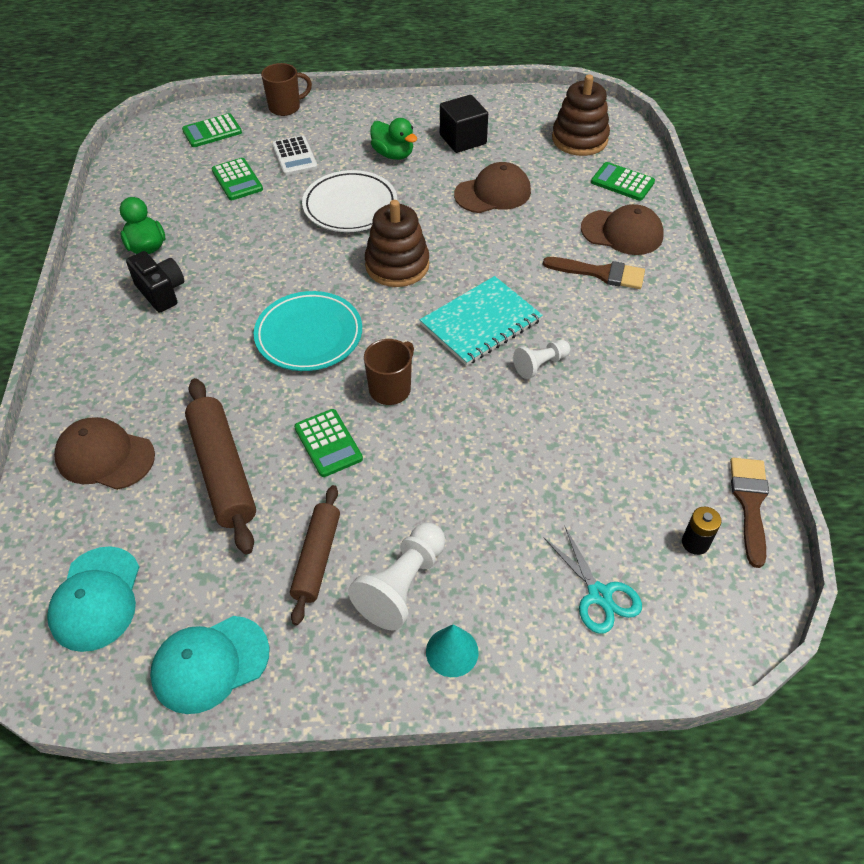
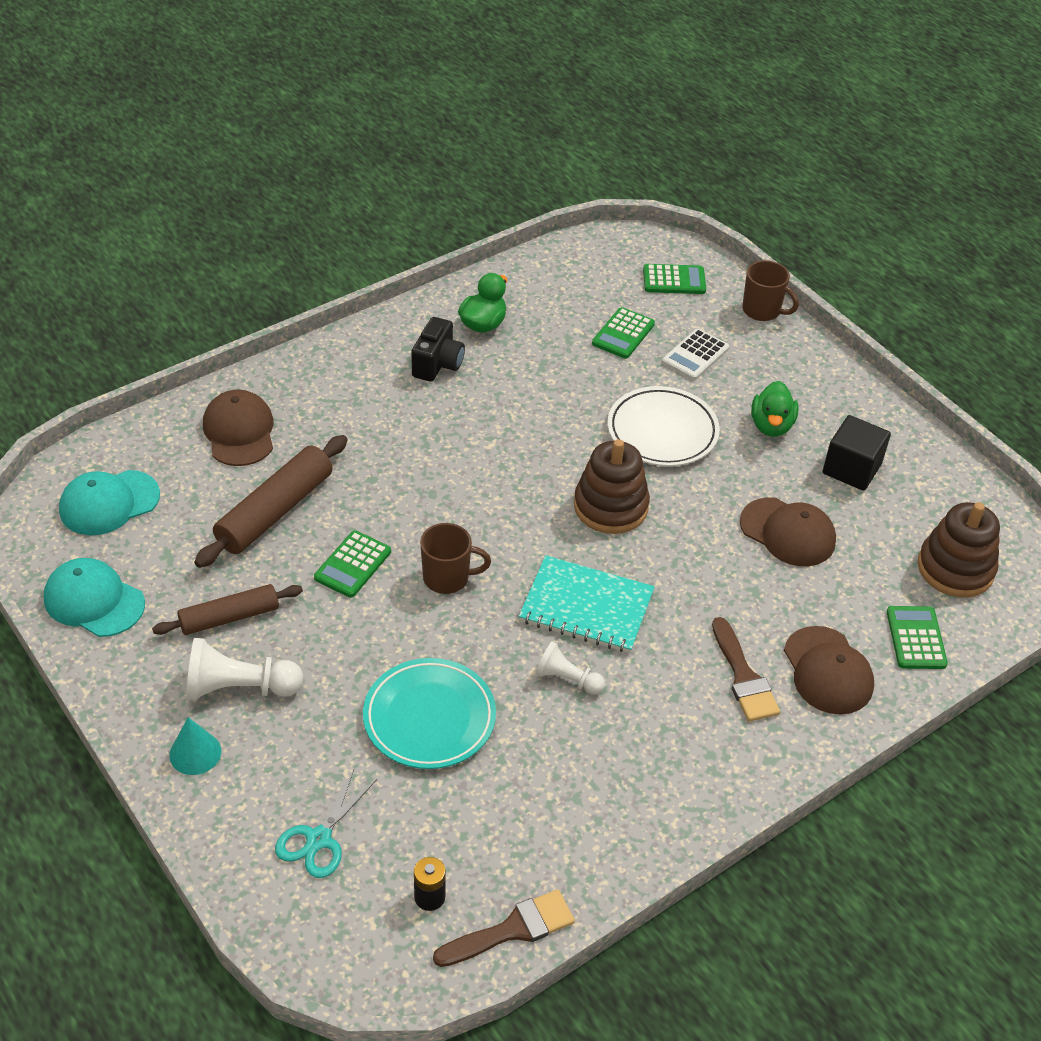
camera: 55 degrees right, 5 degrees down
green calculator [182,113,242,147] -> green calculator turned 150 degrees clockwise [643,264,706,294]
turquoise plate [254,291,362,371] -> turquoise plate moved to [363,658,496,769]

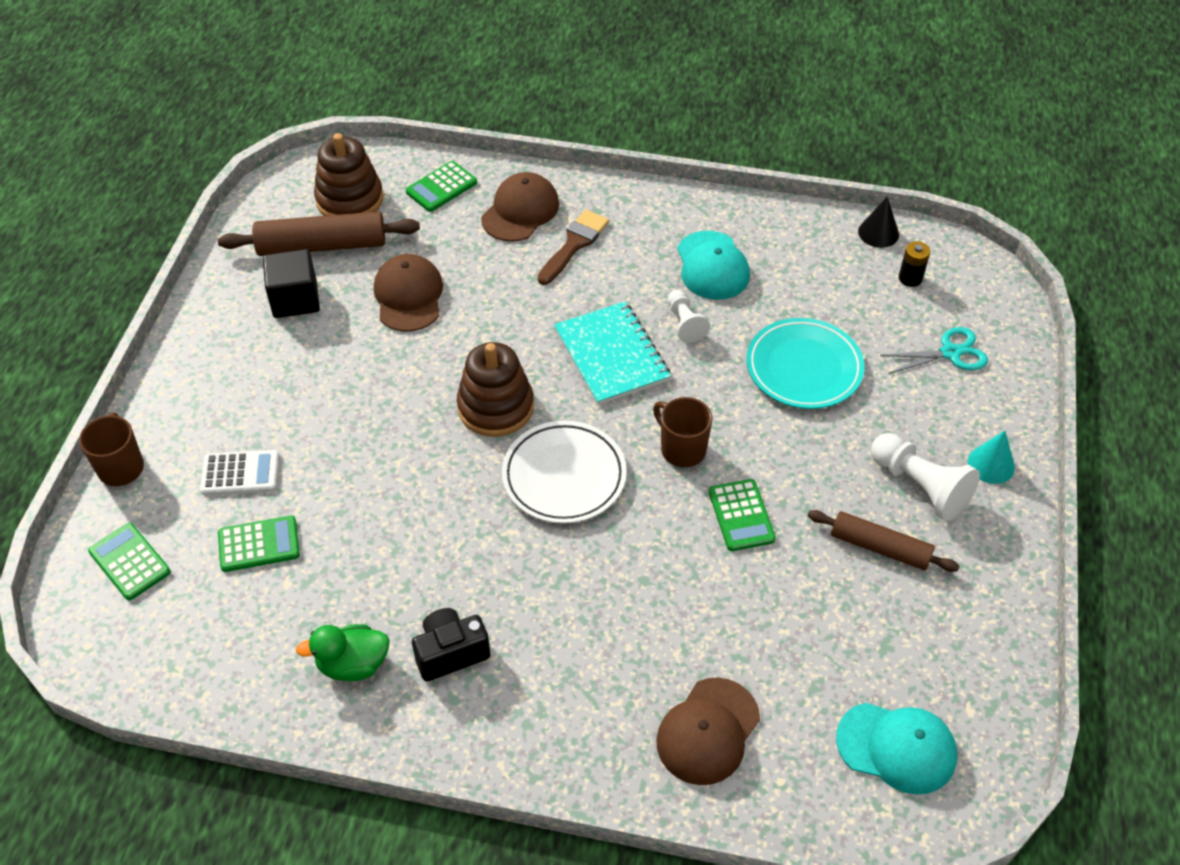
camera: 130 degrees left, 5 degrees up
turquoise cap [44,558,145,637] -> turquoise cap moved to [677,231,750,300]
brown rolling pin [194,435,348,568] -> brown rolling pin moved to [218,211,420,256]
green calculator [314,531,391,598] -> green calculator turned 90 degrees clockwise [709,479,776,551]
brown brush [433,889,575,967] -> black cone [858,196,899,248]
white plate [608,386,720,466] -> white plate moved to [502,421,627,524]
green duck [751,381,798,437] -> none

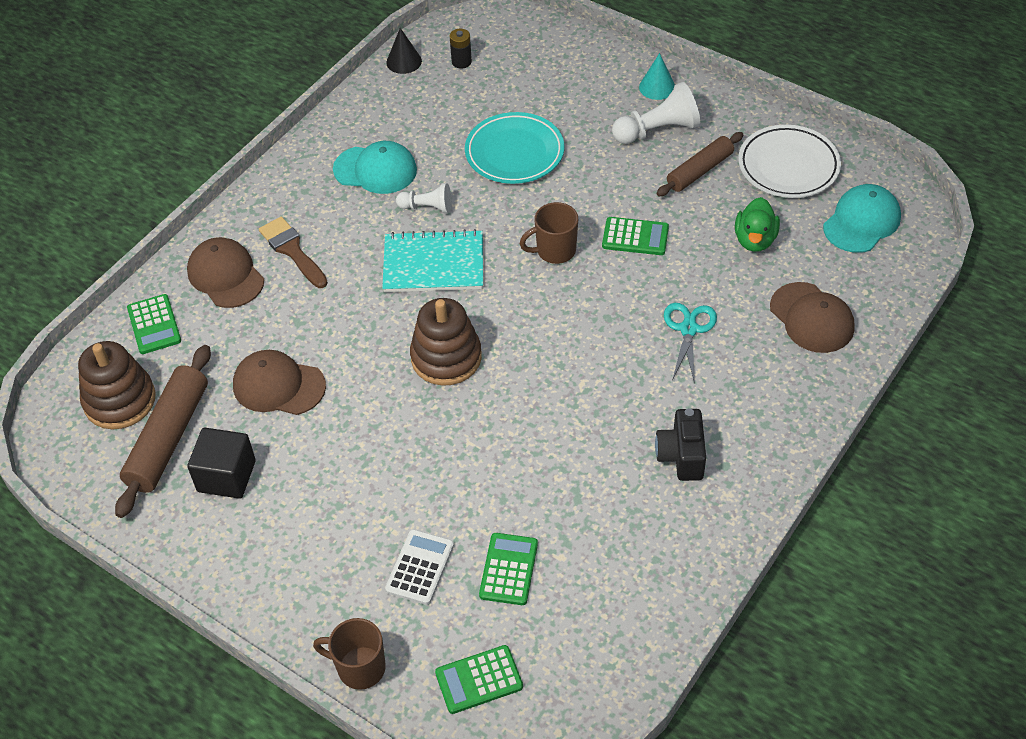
camera: 65 degrees left, 0 degrees up
green duck [296,624,390,681] -> green duck moved to [735,197,780,252]
white plate [502,421,627,524] -> white plate moved to [738,125,841,198]
turquoise scissors [880,327,988,374] -> turquoise scissors moved to [664,303,717,384]

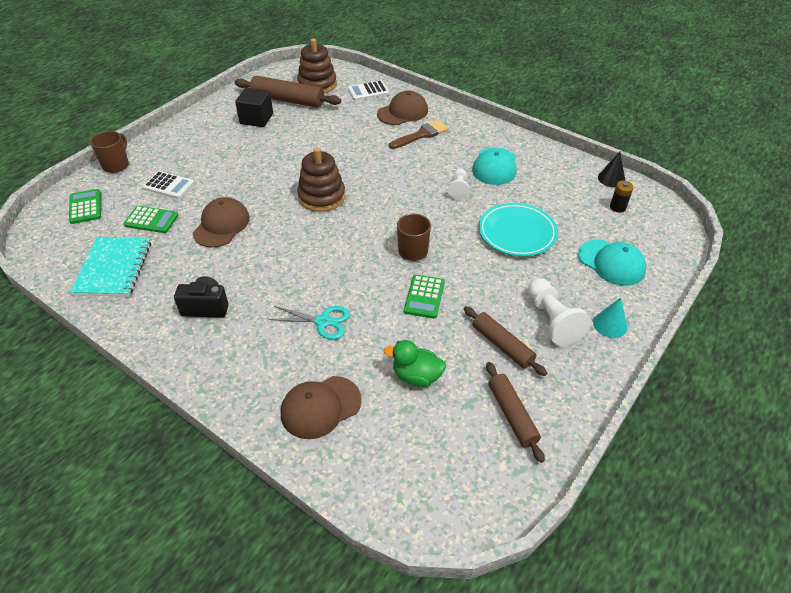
camera: 90 degrees right, 5 degrees down
green calculator [127,294,181,354] -> white calculator [348,81,389,101]
brown cap [233,350,326,415] -> brown cap moved to [193,197,250,247]
turquoise notebook [382,229,483,292] -> turquoise notebook moved to [70,237,151,296]
white plate [738,125,841,198] -> brown rolling pin [486,362,545,463]
turquoise cap [823,184,901,253] -> turquoise cap moved to [578,240,647,286]

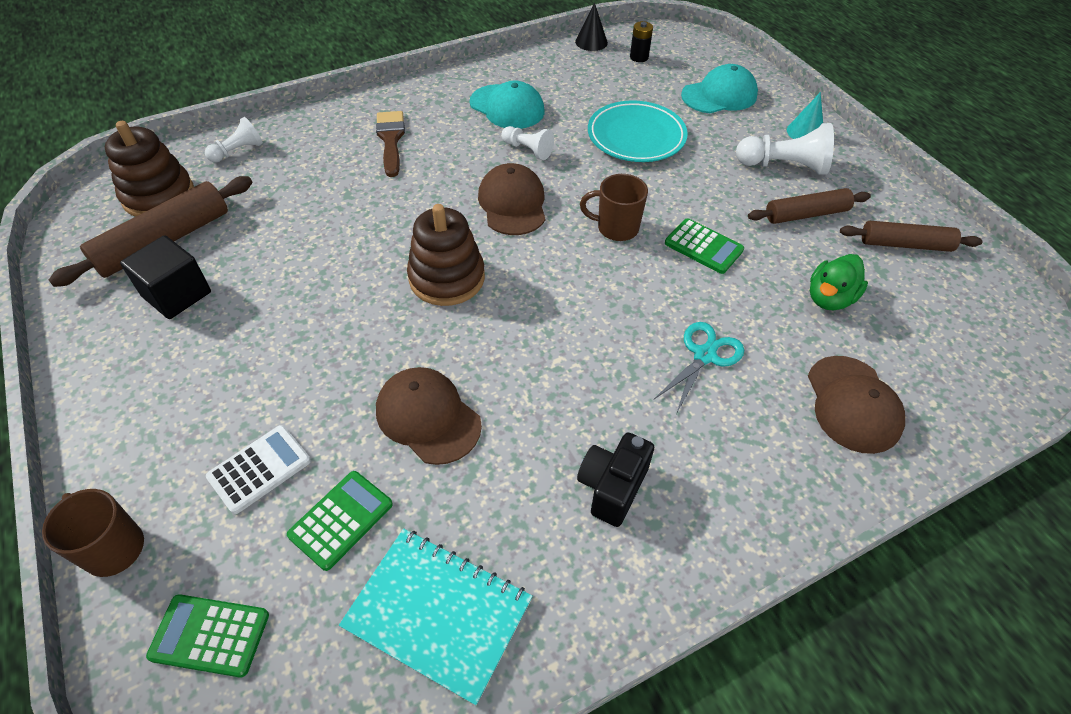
camera: 65 degrees left, 5 degrees up
white calculator [348,81,389,101] -> white pawn [205,117,263,162]
brown cap [377,90,428,125] -> brown cap moved to [478,163,545,235]

